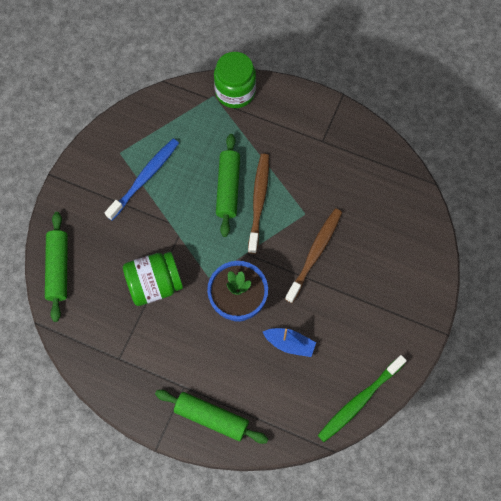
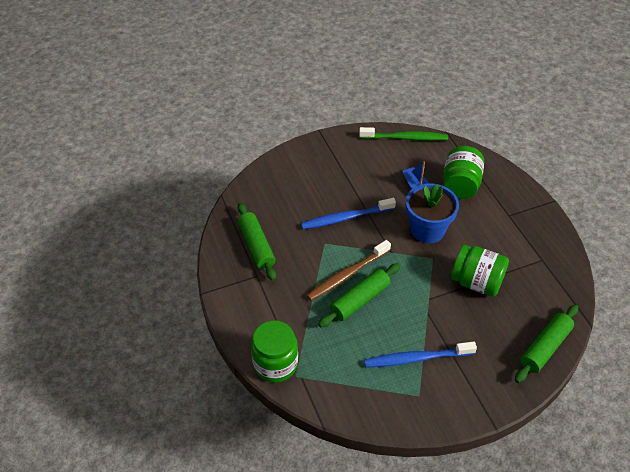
camera: 135 degrees left, 20 degrees down
green rolling pin [155,390,268,444] -> green rolling pin moved to [238,203,276,281]
brown toothbrush [285,208,342,303] -> blue toothbrush [301,198,396,229]
none -> green jar [443,146,484,199]

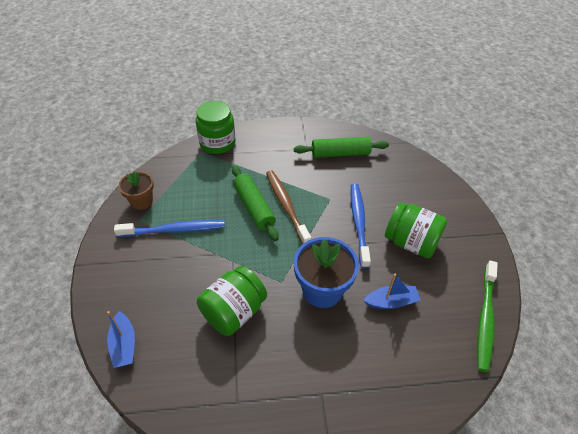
camera: 105 degrees right, 0 degrees up
blue toothbrush [364,342,477,368] -> blue toothbrush turned 75 degrees clockwise [114,220,225,237]
green jar [443,146,484,199] -> green jar moved to [385,202,447,258]
green rolling pin [515,305,578,383] -> blue boat [107,311,135,368]
none -> brown flower pot [118,171,154,210]

